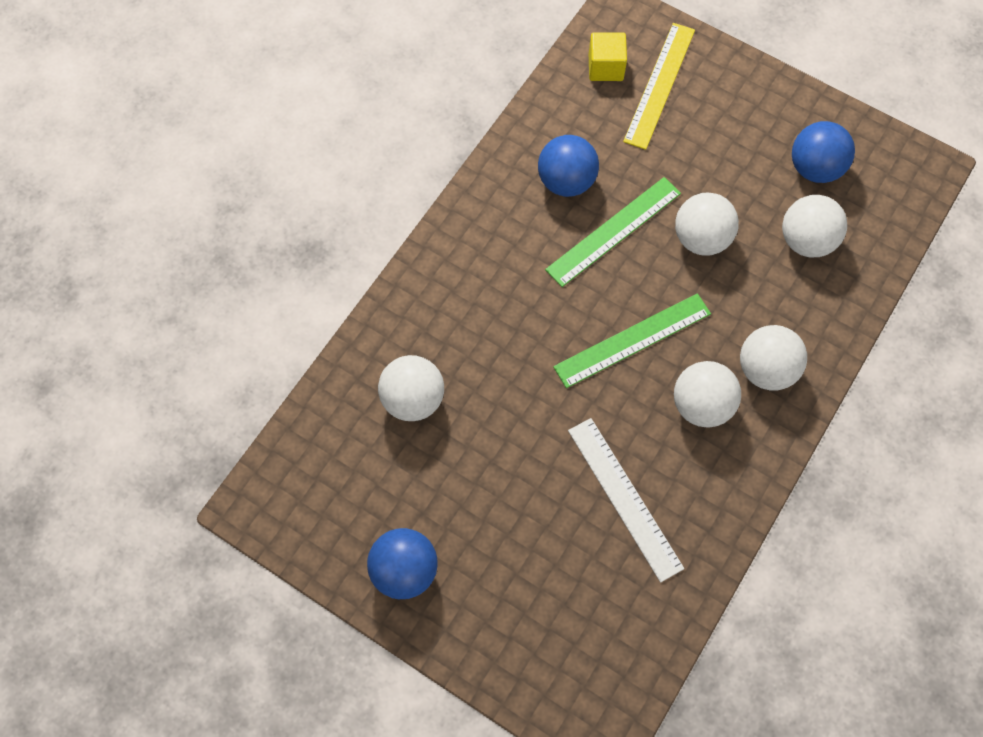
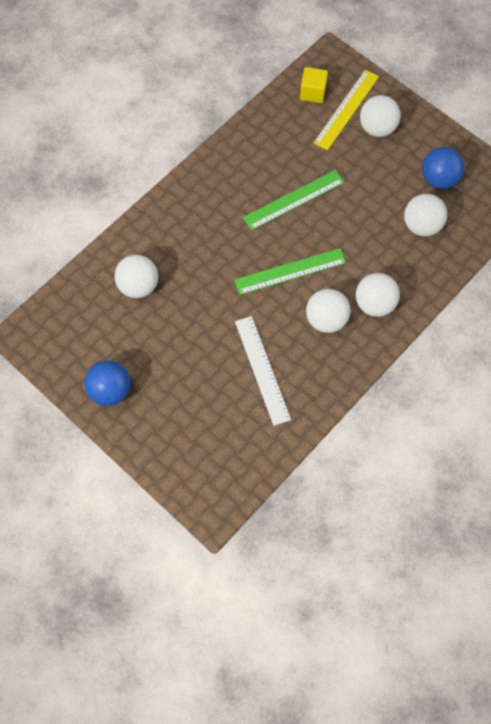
camera: 10 degrees right, 0 degrees up
blue ball [538,135,599,197] -> none
white ball [675,193,739,256] -> white ball moved to [360,95,401,137]

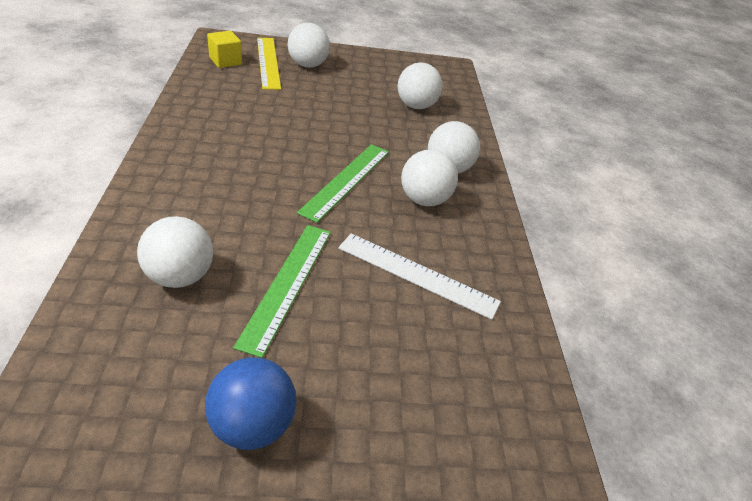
camera: 50 degrees left, 25 degrees down
green ruler [243,170,344,231] -> green ruler moved to [233,225,331,358]
blue ball [422,147,464,189] -> none

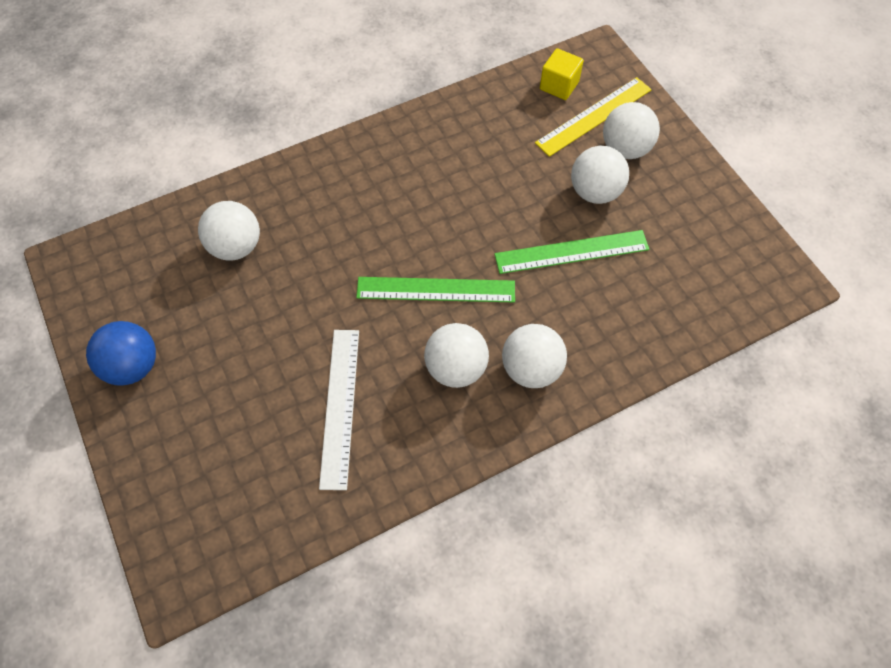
camera: 70 degrees right, 20 degrees up
green ruler [233,225,331,358] -> green ruler moved to [495,230,649,274]
white ball [398,62,442,109] -> white ball moved to [571,146,629,204]

